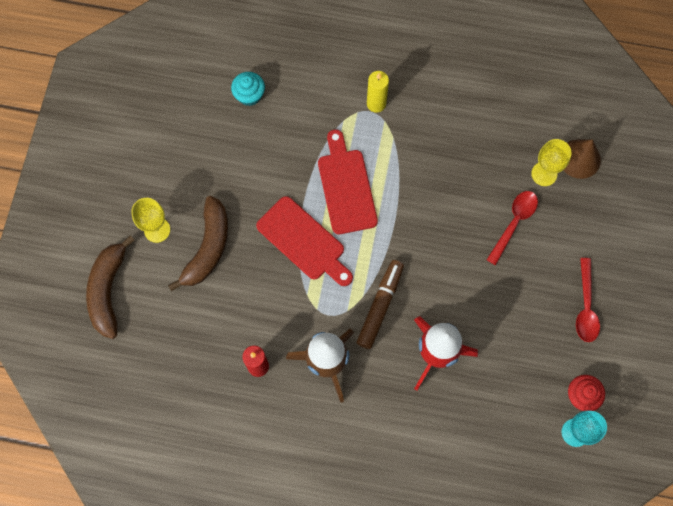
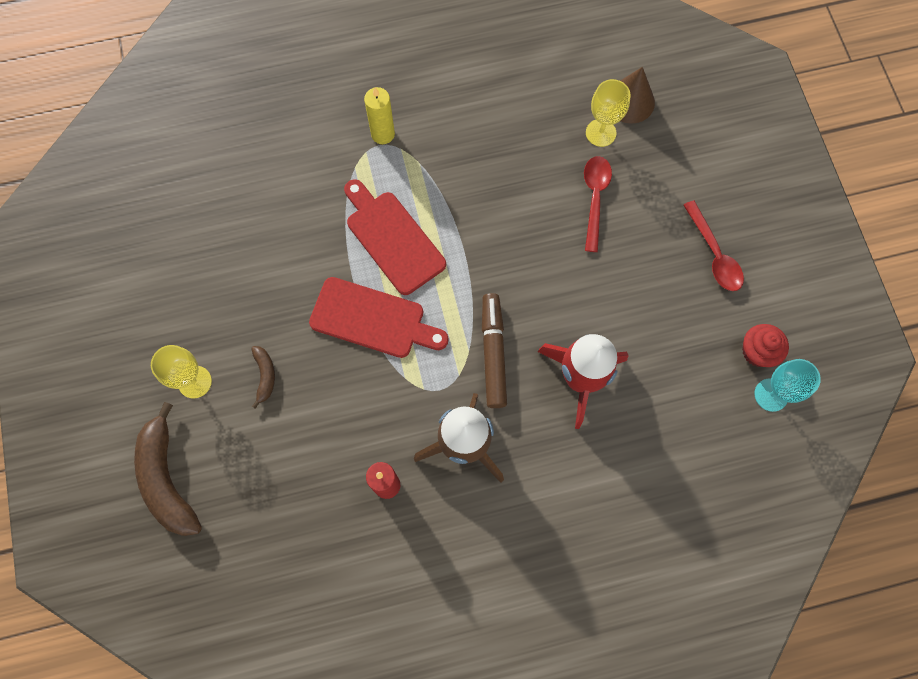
camera: 25 degrees left, 0 degrees up
brown banana [168,196,228,291] -> brown banana [251,346,275,409], size x0.48
turquoise cupcake [231,72,265,106] -> none

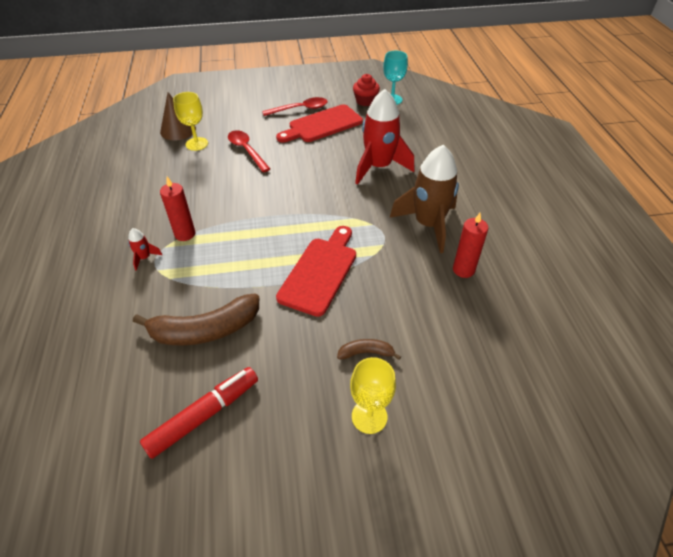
camera: 85 degrees left, 25 degrees down
brown banana [134,402,202,536] -> brown banana moved to [133,293,259,345]
red cutting board [344,179,446,295] -> red cutting board moved to [276,104,363,142]
yellow candle [364,87,395,144] -> red rocket [128,228,163,271]
brown marker [482,293,507,408] -> none
red spoon [584,156,612,252] -> red spoon turned 45 degrees clockwise [228,130,270,172]
none -> red marker [140,367,258,459]
none -> red candle [160,177,195,241]

